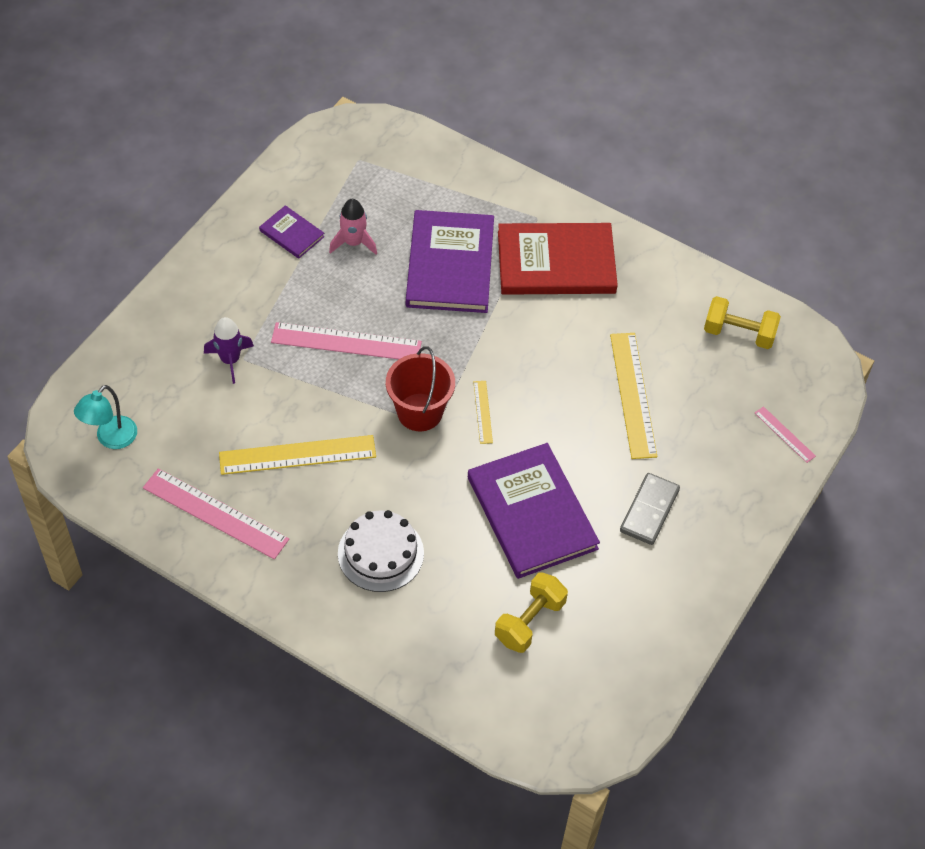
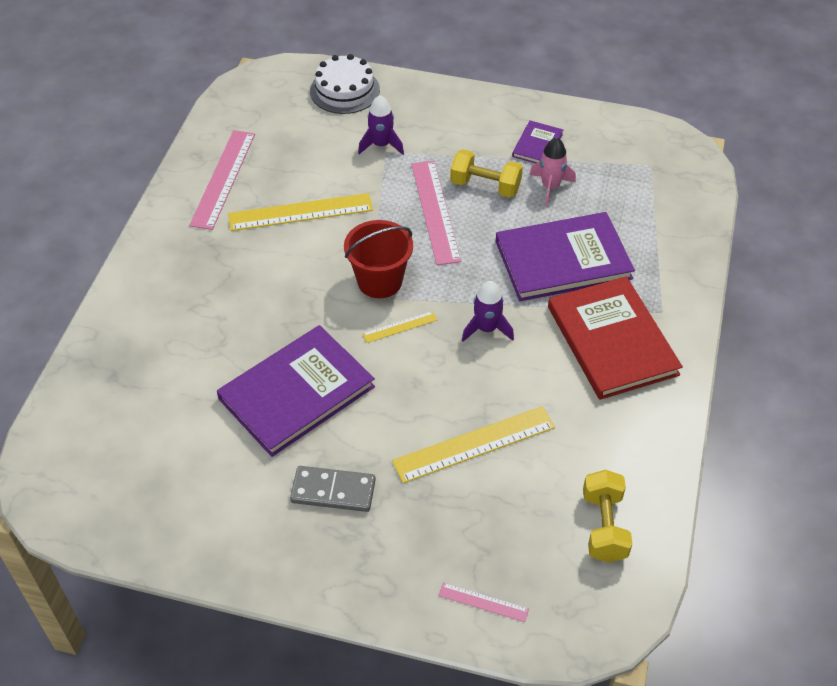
camera: 75 degrees right, 5 degrees down
turquoise lamp [74,385,137,449] -> none
yellow ruler [219,435,376,475] -> yellow ruler turned 75 degrees counterclockwise [228,193,373,231]
white cake [338,510,424,592] -> white cake moved to [310,54,380,114]
yellow dumbbell [495,572,568,653] -> yellow dumbbell moved to [450,150,523,198]
pink ruler [755,406,816,463] -> pink ruler turned 75 degrees clockwise [438,582,529,622]
none -> purple rocket [462,281,514,342]

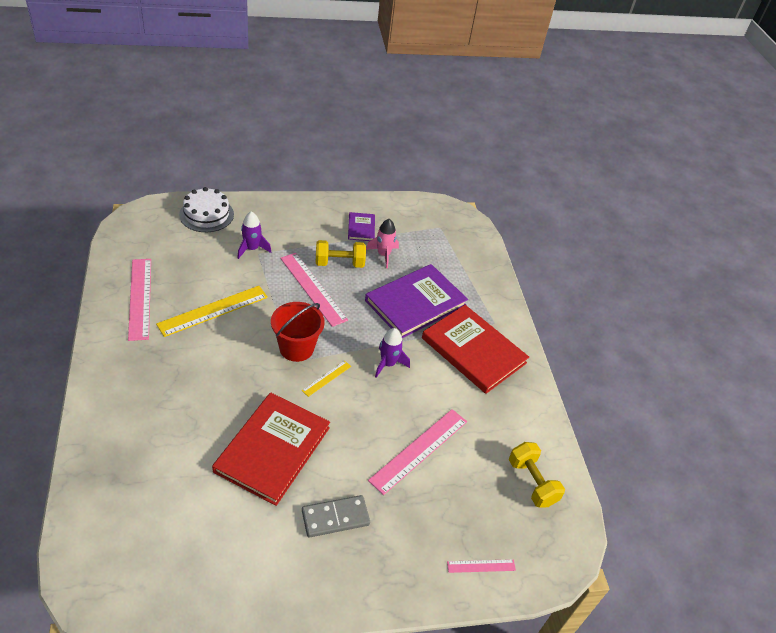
camera: 30 degrees left, 5 degrees down
purple book [217,325,375,457] -> red book [212,392,330,506]
yellow ruler [392,406,555,483] -> pink ruler [368,409,467,495]

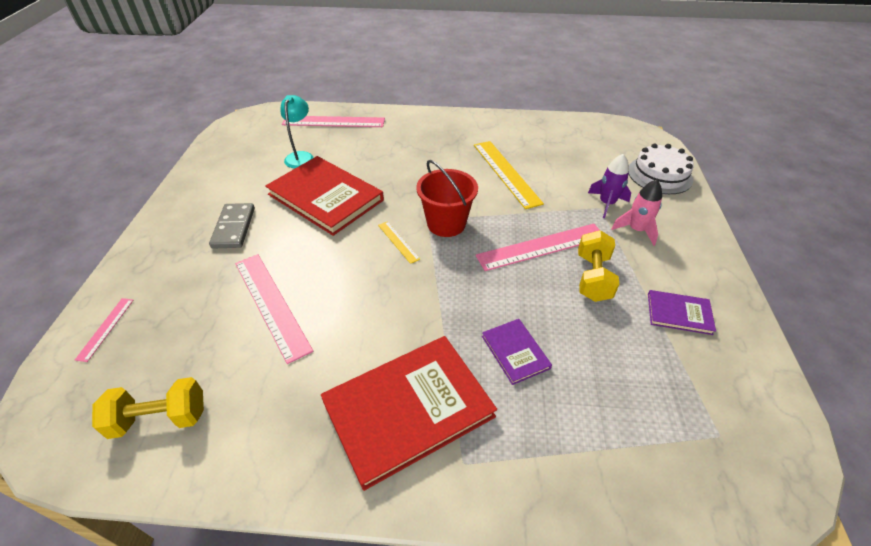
camera: 110 degrees right, 0 degrees up
pink ruler [128,259,151,341] -> pink ruler moved to [282,116,385,127]
purple book [365,264,468,338] -> purple book [482,319,552,385], size x0.48
pink rocket [366,219,399,268] -> pink rocket moved to [611,180,662,246]
purple rocket [375,328,410,378] -> none
none -> turquoise lamp [280,95,313,168]

